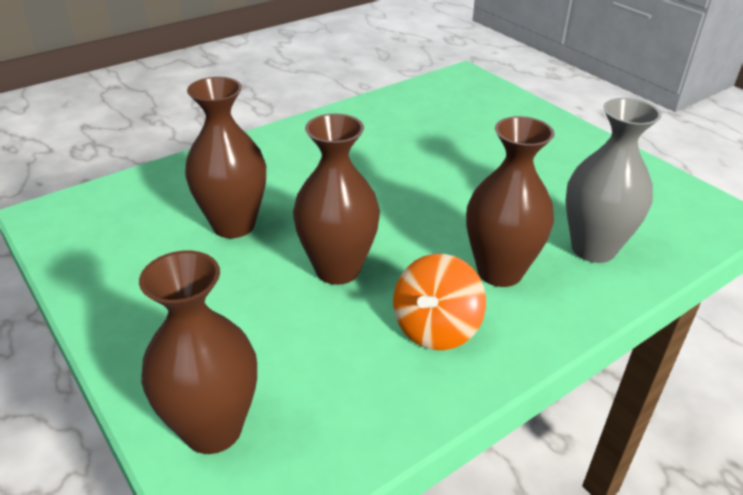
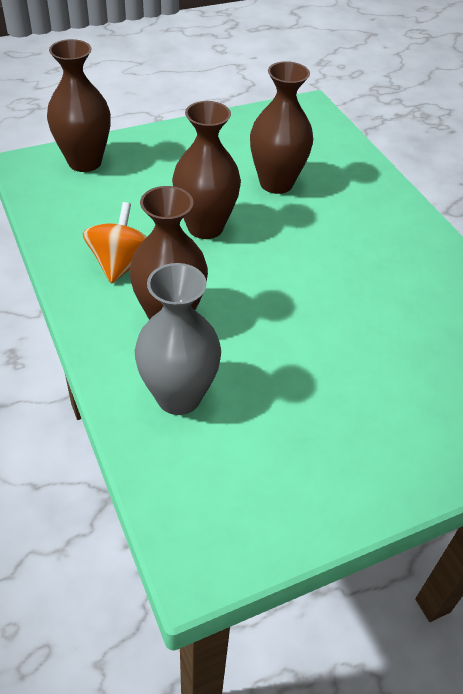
camera: 100 degrees right, 10 degrees up
orange spinning top [393,254,486,350] -> orange spinning top turned 60 degrees clockwise [83,202,147,284]

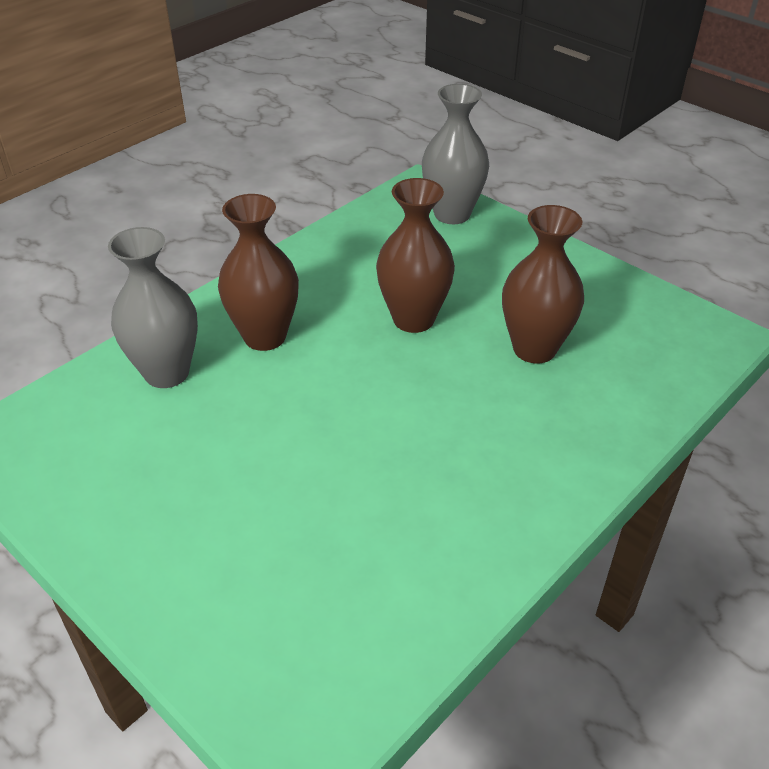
camera: 70 degrees right, 5 degrees down
brown vase [47,39,111,172] -> grey vase [422,84,489,224]
orange spinning top [83,202,147,284] -> none

